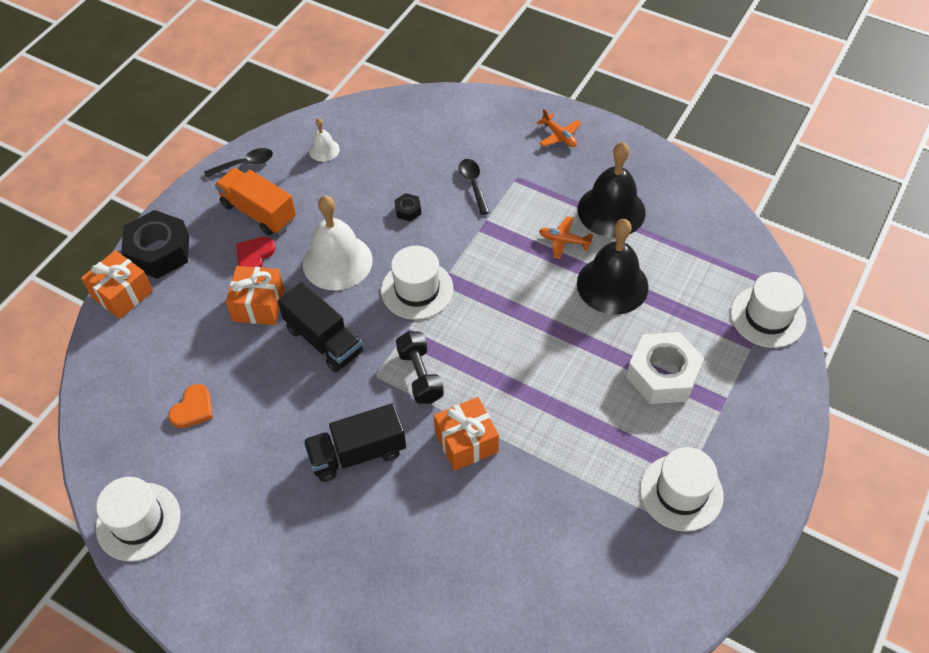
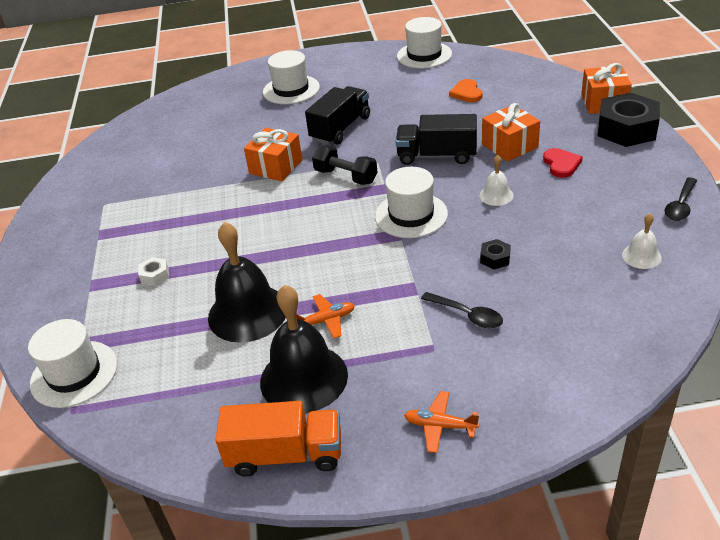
camera: 145 degrees right, 15 degrees down
orange truck [215,168,296,235] -> orange truck moved to [215,401,341,477]
white bell [303,195,373,290] -> white bell [479,155,513,206], size x0.47
white nut [626,332,704,404] -> white nut [138,257,169,286], size x0.43
white hat [640,447,724,531] -> white hat moved to [263,50,320,104]

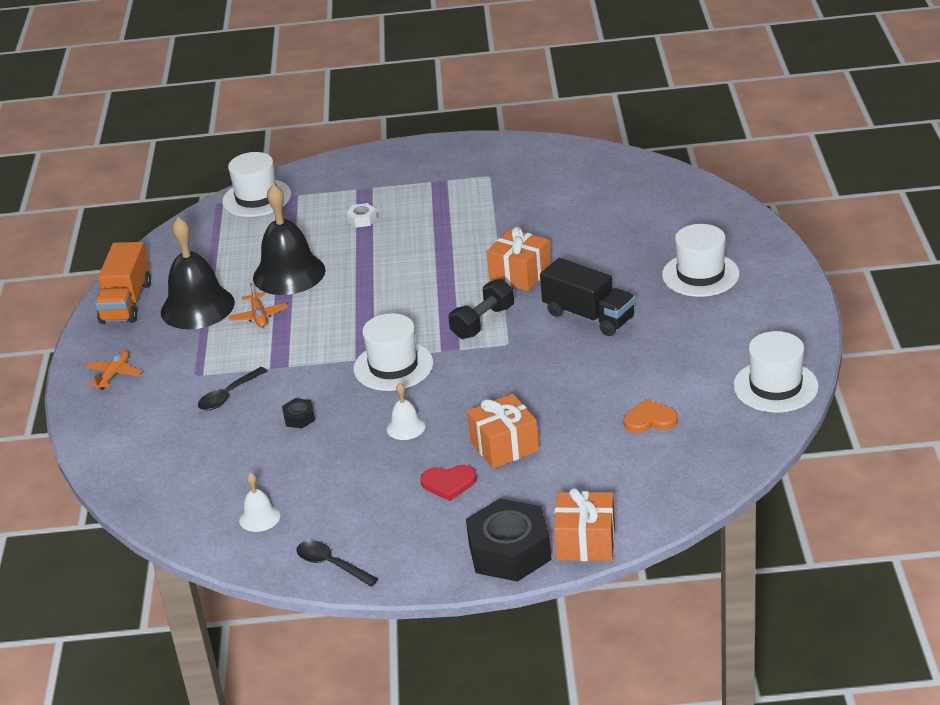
camera: 95 degrees right, 5 degrees down
black truck [395,114,477,165] -> none

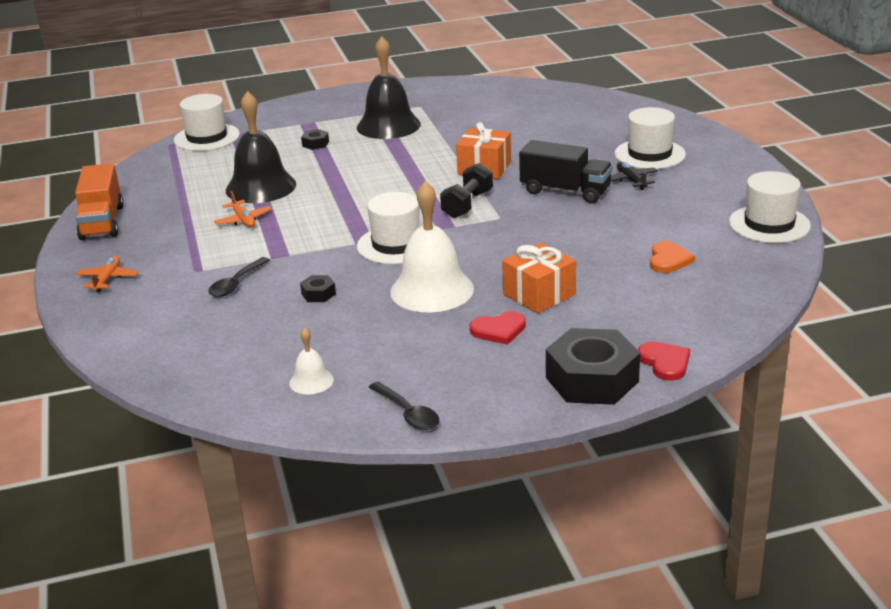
camera: 15 degrees left, 5 degrees down
black bell [161,217,235,329] -> black bell moved to [357,36,421,139]
black spoon [296,540,378,587] -> black spoon turned 150 degrees counterclockwise [369,382,439,430]
white nut [346,203,377,228] -> black nut [301,129,329,150]
white bell [386,383,426,440] -> white bell [390,181,474,313], size x2.11
orange gift [553,488,615,561] -> red heart [638,342,690,381]
orange heart [623,399,678,433] -> orange heart turned 120 degrees clockwise [650,241,695,273]
none -> black plane [611,162,658,190]

